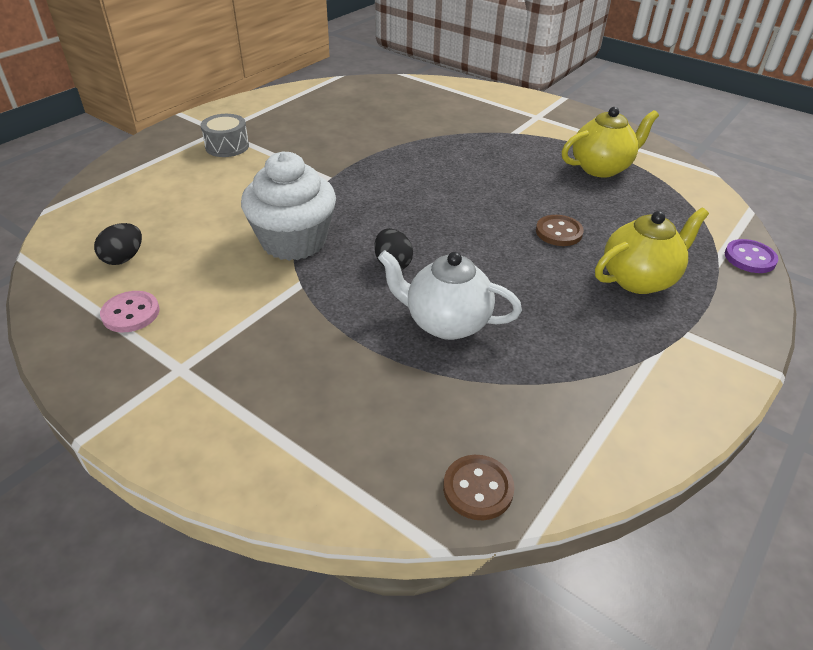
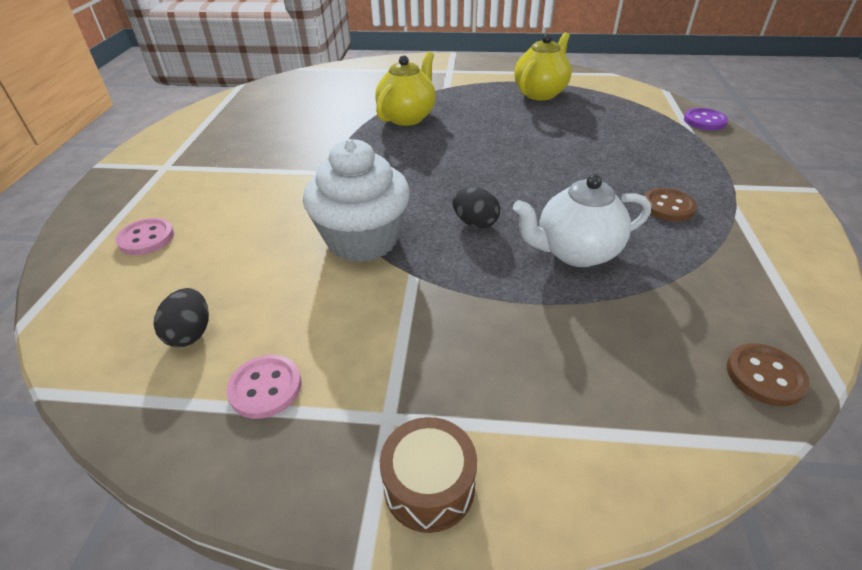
camera: 30 degrees left, 0 degrees up
grey drum [200,114,249,157] -> none
brown button [536,215,584,246] -> brown button moved to [644,188,697,222]
yellow teapot [595,208,709,294] -> yellow teapot moved to [375,52,436,126]
none -> pink button [116,218,174,255]
none -> brown drum [380,417,477,533]

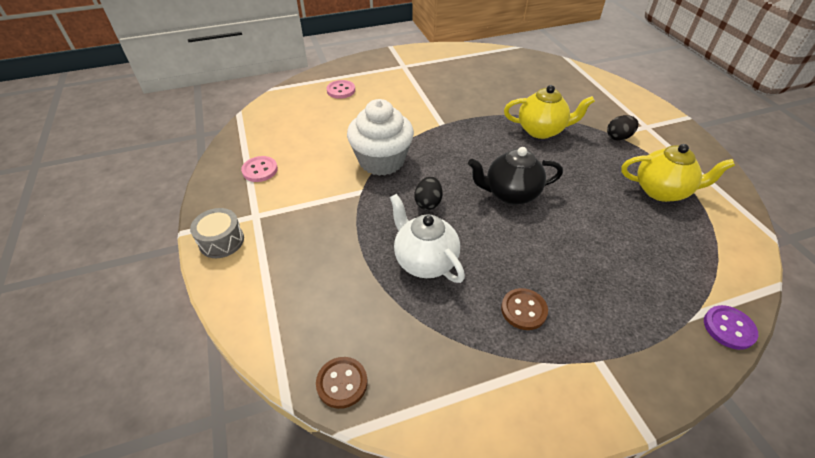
camera: 65 degrees right, 5 degrees up
black egg [154,288,209,347] -> black egg moved to [607,115,639,141]
brown drum [380,417,477,533] -> grey drum [190,208,244,258]
none -> black teapot [468,147,563,205]

